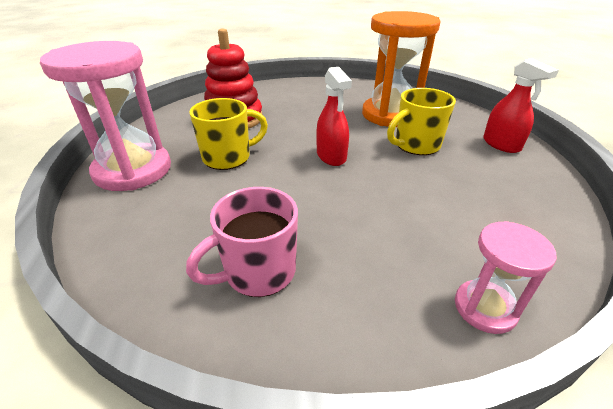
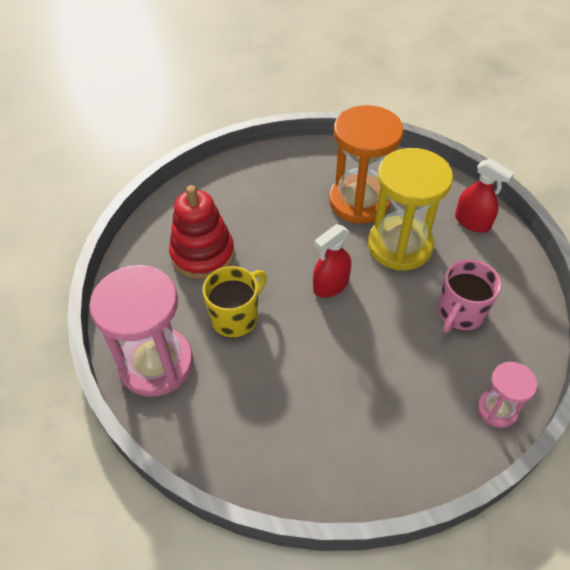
camera: 20 degrees left, 15 degrees up
pink mug [186,187,298,297] -> pink mug moved to [438,259,502,333]
red spray bottle [316,67,352,166] -> red spray bottle turned 90 degrees clockwise [313,224,351,298]
yellow mug [387,88,456,155] -> yellow hourglass [368,148,453,270]

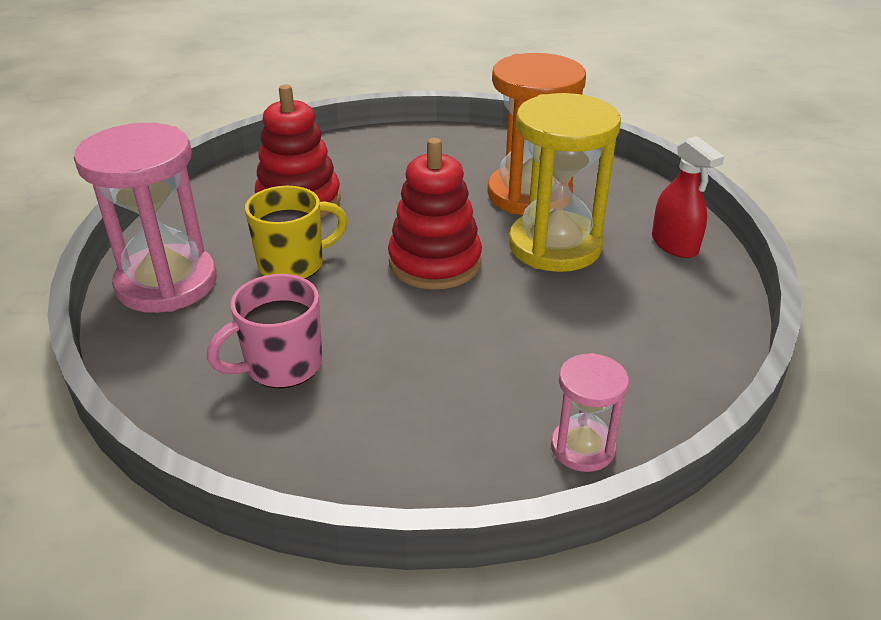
camera: 20 degrees right, 15 degrees down
red spray bottle [313,224,351,298] -> red stacking toy [388,138,482,290]
pink mug [438,259,502,333] -> pink mug moved to [207,274,322,389]

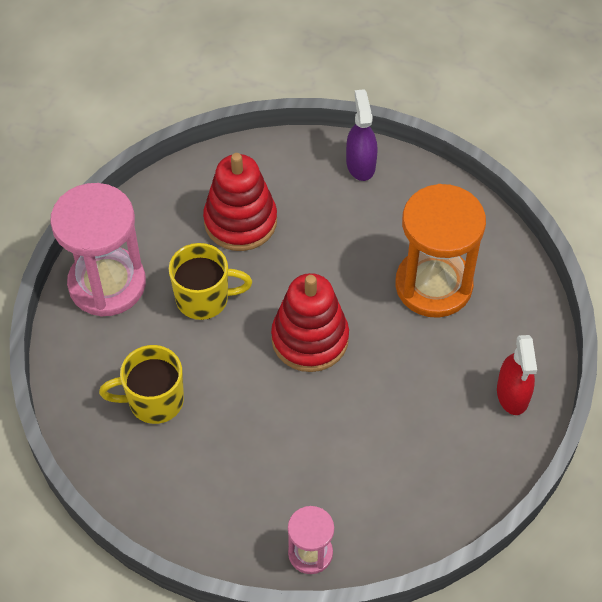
camera: 25 degrees right, 20 degrees up
pink mug [207,274,322,389] -> yellow mug [99,345,184,424]
yellow hourglass [509,93,621,272] -> none
none -> purple spray bottle [346,89,378,181]

